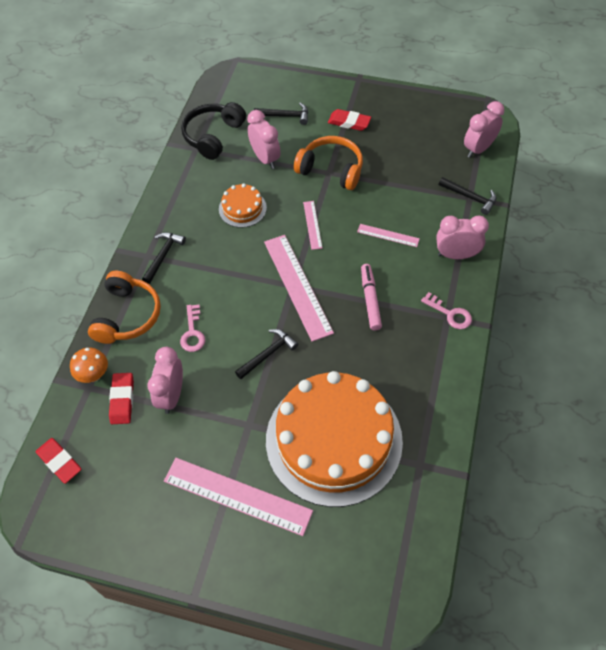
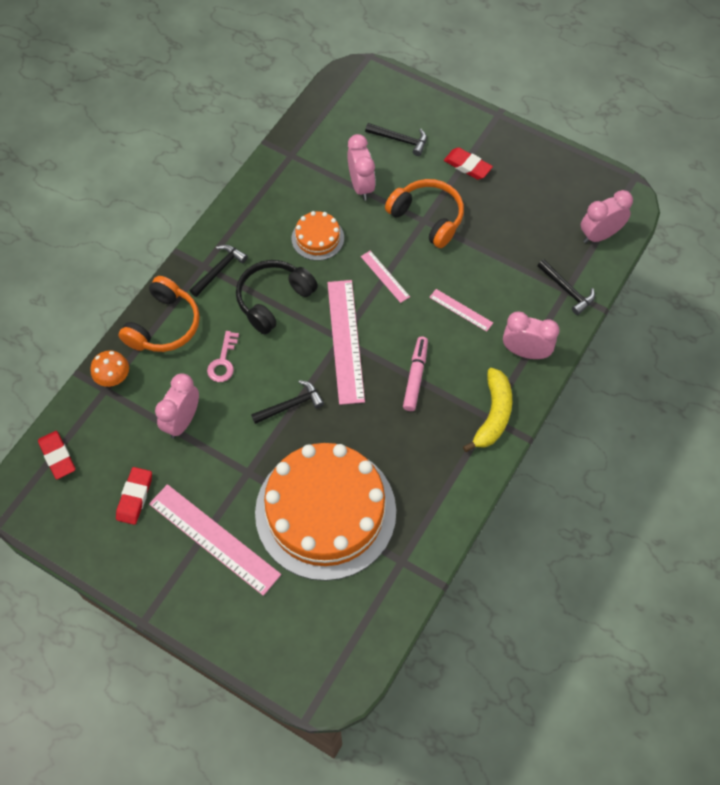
camera: 15 degrees right, 5 degrees up
red eraser [109,373,134,424] -> red eraser moved to [116,467,152,525]
black headphones [181,102,246,160] -> black headphones moved to [236,260,318,334]
pink ruler [303,201,322,250] -> pink ruler turned 45 degrees counterclockwise [361,251,410,303]
pink key [421,292,472,329] -> yellow banana [463,368,512,452]

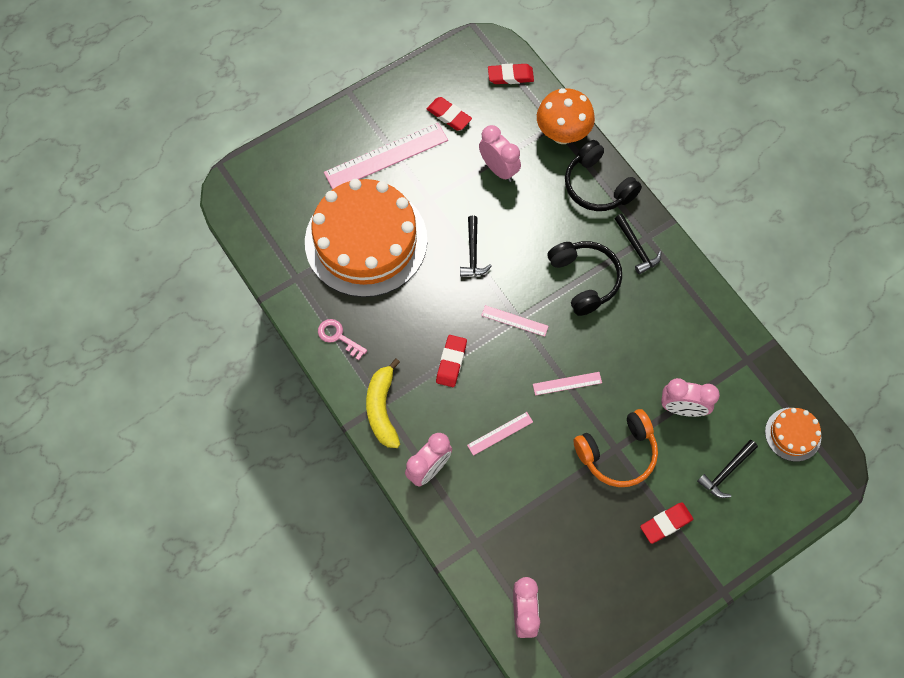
camera: 115 degrees right, 5 degrees up
orange mushroom [91,350,129,387] -> orange mushroom [537,88,595,144], size x1.69
orange headphones [119,276,200,352] -> black headphones [565,140,642,211]
pink key [207,331,239,382] -> pink key moved to [318,319,367,360]
orange cake [292,211,344,261] -> orange cake moved to [765,408,821,462]
pink ruler [327,280,365,405] -> pink ruler [481,305,549,337], size x0.50
pink marker [403,336,428,411] -> red eraser [436,335,467,387]
yellow banana [463,368,512,452] -> yellow banana turned 45 degrees clockwise [366,358,400,448]
black hammer [537,259,595,315] -> none

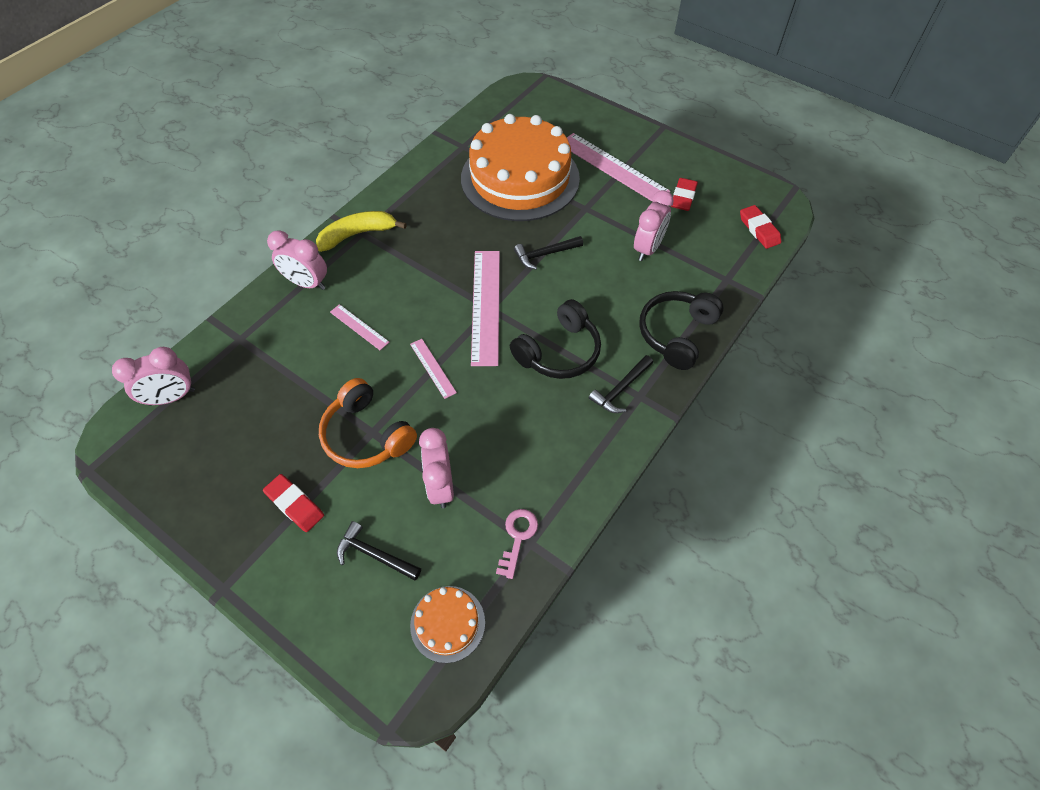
camera: 70 degrees right, 10 degrees down
pink key [318,319,367,360] -> pink key moved to [496,509,538,579]
red eraser [436,335,467,387] -> none
pink ruler [481,305,549,337] -> pink ruler [471,251,500,366], size x2.02
orange mushroom [537,88,595,144] -> none

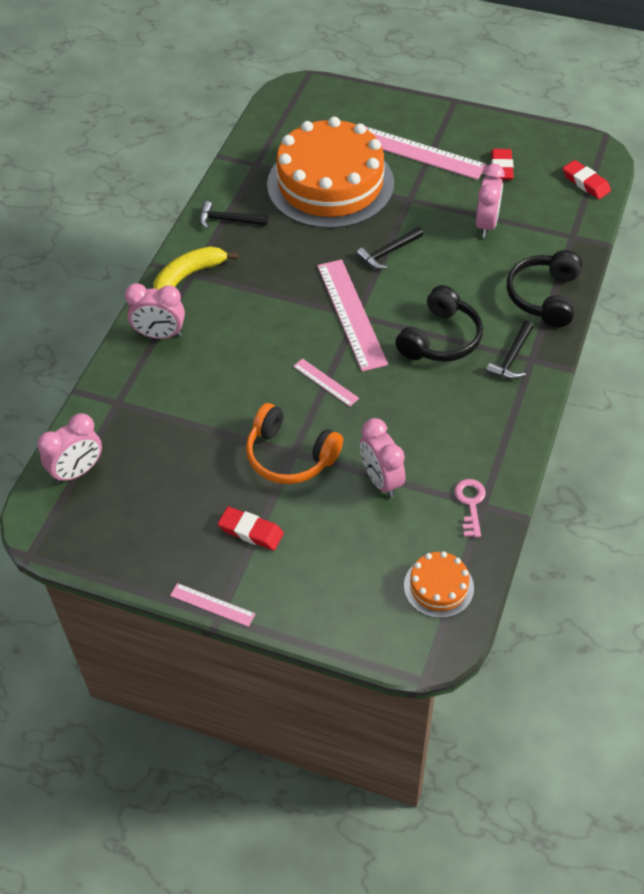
camera: 15 degrees left, 5 degrees down
pink ruler [330,304,389,350] -> pink ruler moved to [170,583,255,627]
black hammer [337,521,421,581] -> black hammer moved to [200,201,268,229]

